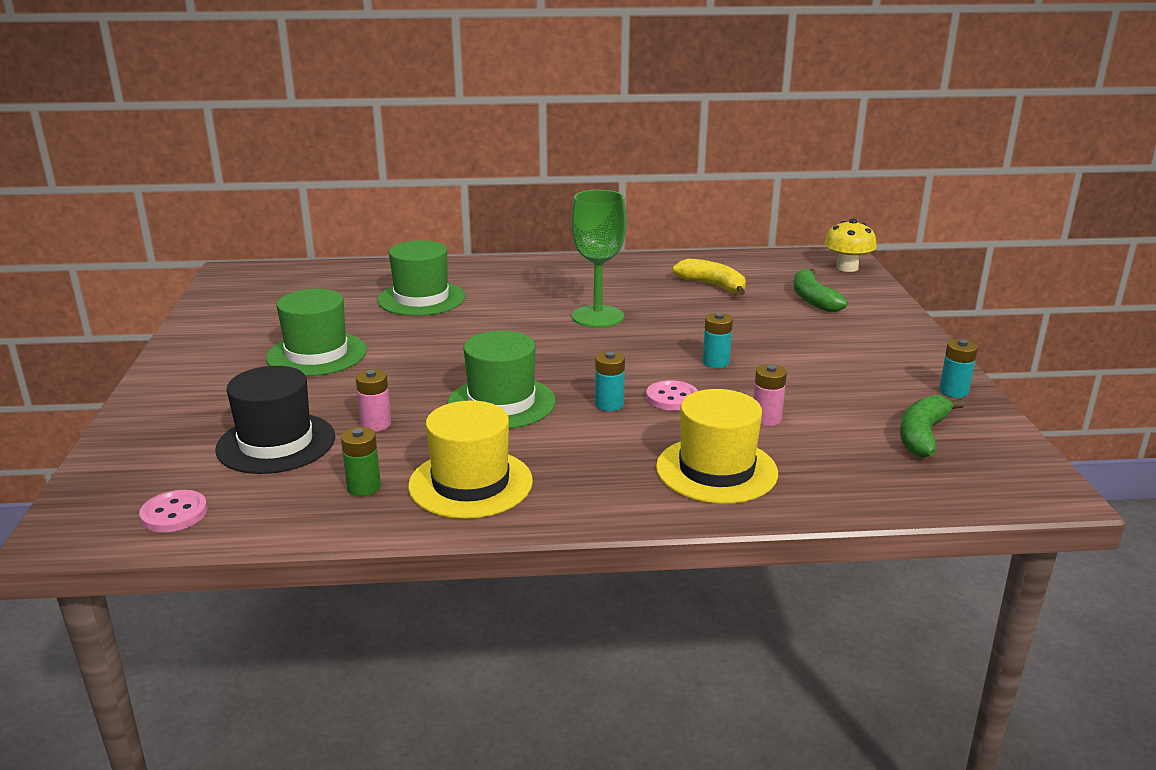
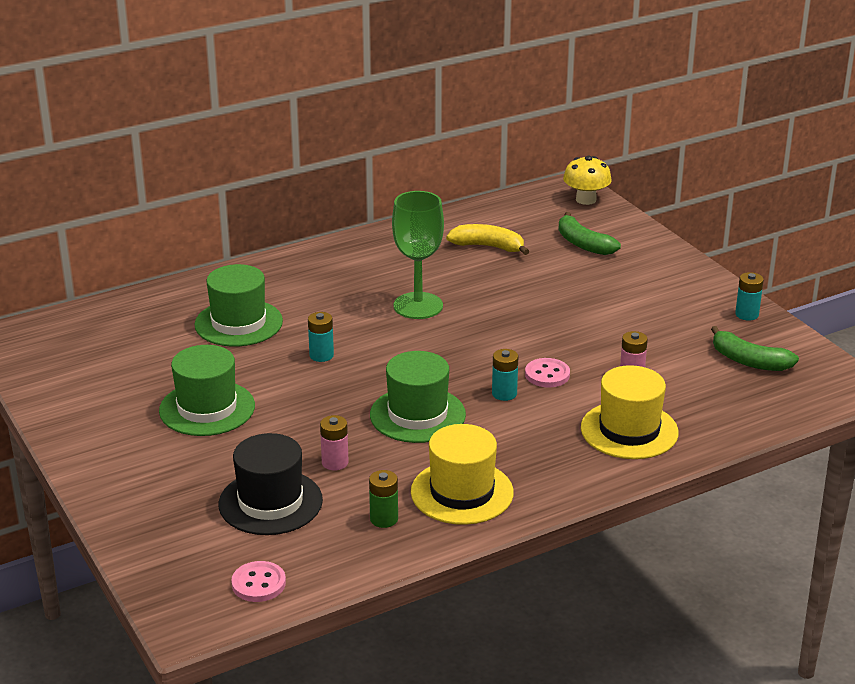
camera: 25 degrees left, 5 degrees up
turquoise battery [703,313,733,368] -> turquoise battery moved to [308,312,334,362]
green banana [900,394,965,458] -> green banana turned 60 degrees counterclockwise [711,326,799,371]

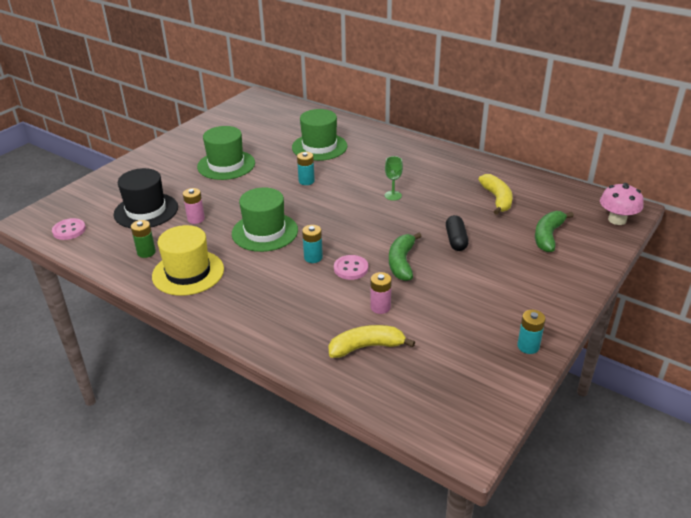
camera: 65 degrees right, 5 degrees up
green goblet [392,191,444,319] -> green goblet [385,156,403,201], size x0.48
yellow mushroom [563,156,611,205] -> pink mushroom [600,183,644,225]
yellow hat [581,365,679,459] -> none
green banana [711,326,799,371] -> green banana moved to [389,233,422,281]
none -> yellow banana [329,325,415,358]
none -> black capsule [446,215,469,251]

